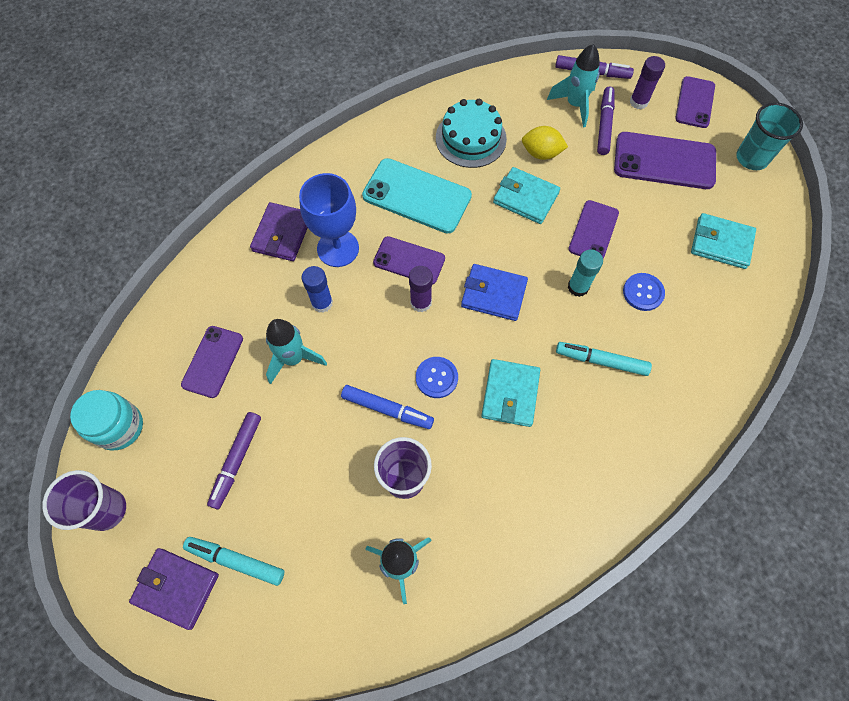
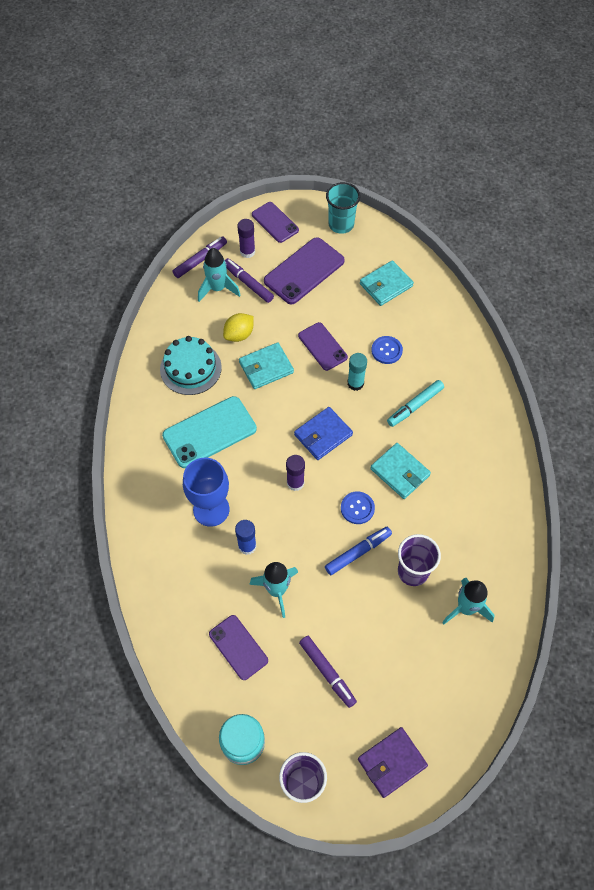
camera: 55 degrees left, 5 degrees down
turquoise marker [183,537,284,586] -> none
purple wallet [250,202,308,261] -> none
purple phone [373,236,445,285] -> none

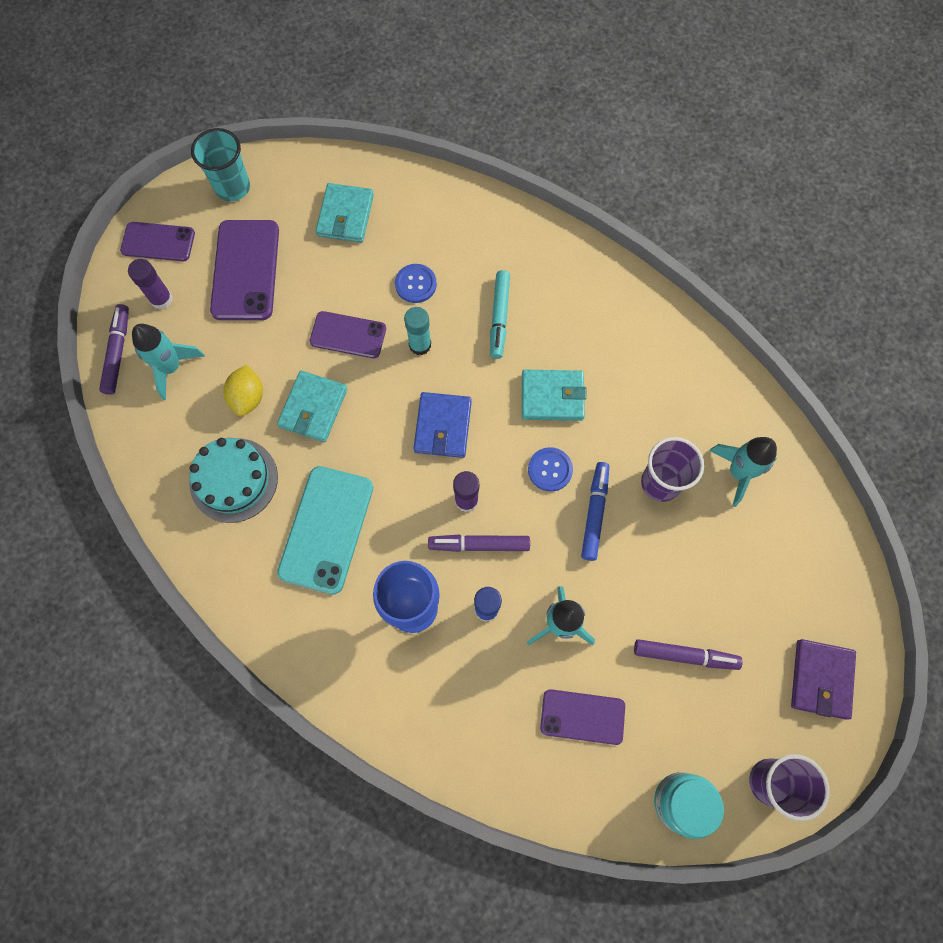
camera: 45 degrees left, 10 degrees up
purple marker [225,258,274,303] -> purple marker moved to [428,535,530,552]

